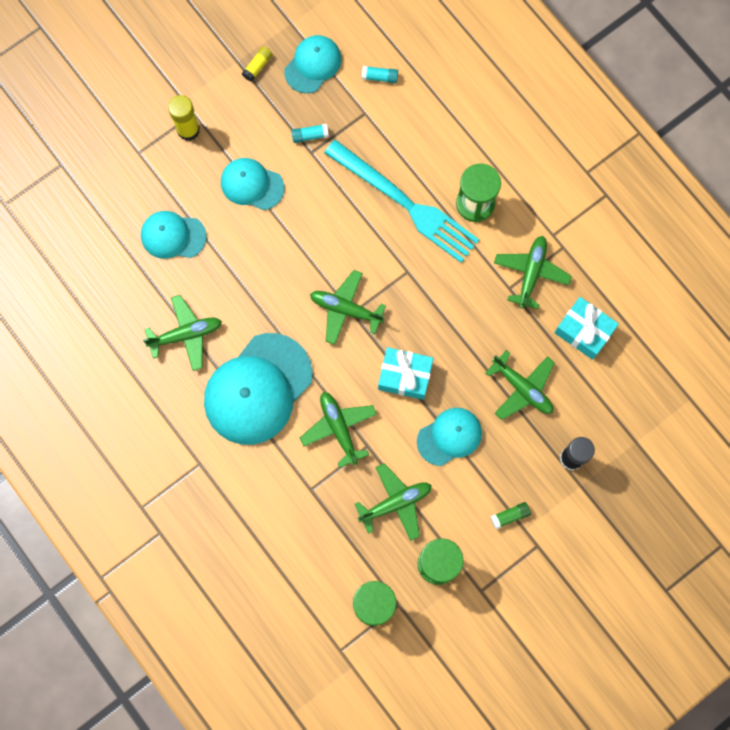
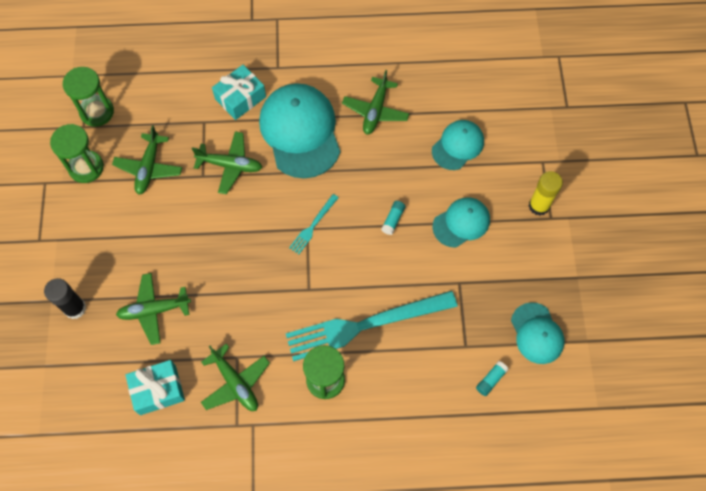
camera: 125 degrees right, 10 degrees down
yellow glue stick [242,46,273,82] -> none
turquoise glue stick [291,124,329,143] -> turquoise glue stick moved to [381,201,406,235]
green plane [310,270,386,345] -> turquoise fork [289,194,339,254]
turquoise gift [378,347,433,400] -> turquoise gift moved to [212,65,266,120]
turquoise cap [417,408,482,466] -> none
green glue stick [491,502,531,529] -> none

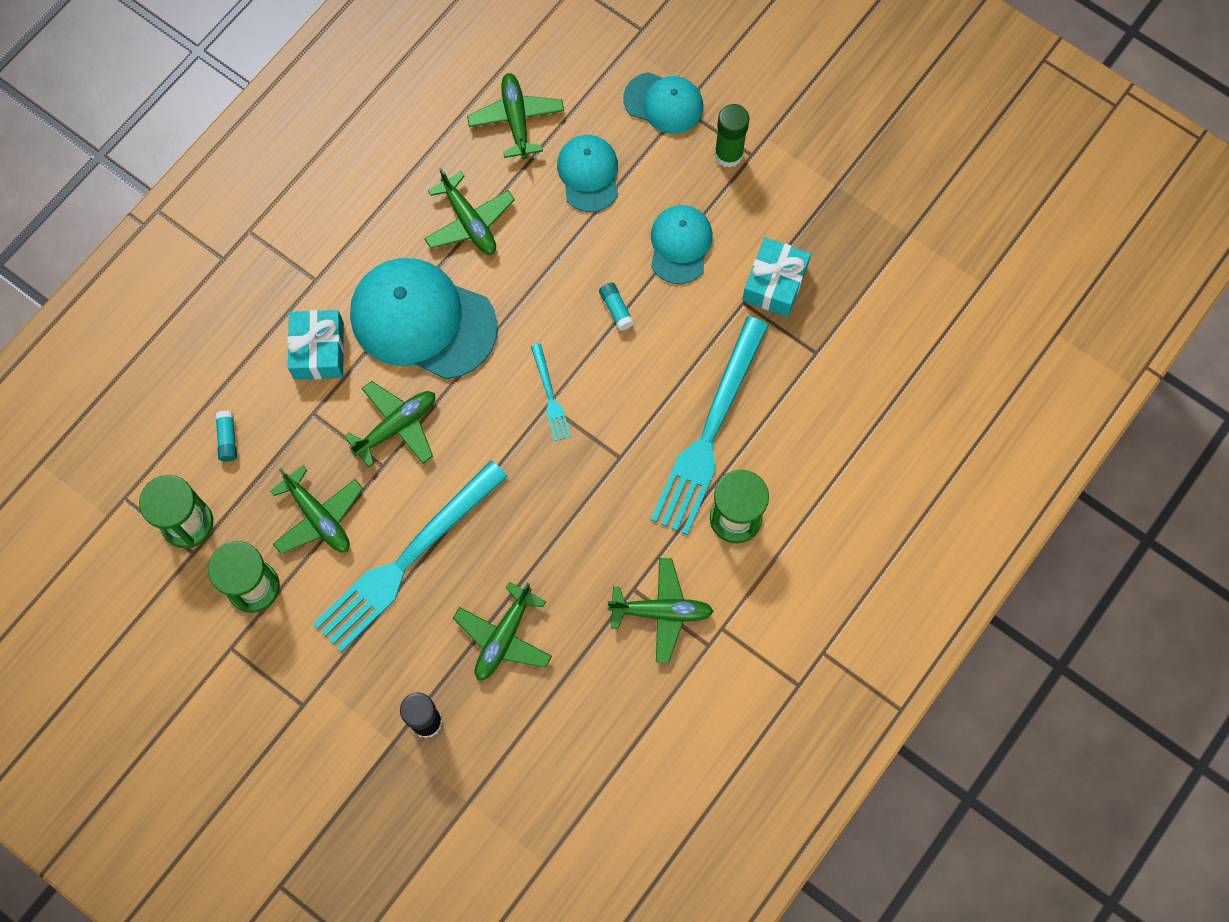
camera: 50 degrees left, 5 degrees up
turquoise gift [126,360,185,415] -> turquoise gift moved to [742,237,811,317]
turquoise glue stick [476,361,509,396] -> turquoise glue stick moved to [215,411,237,461]
turquoise cap [511,302,565,364] -> turquoise cap moved to [623,72,703,134]
yellow glue stick [529,171,563,216] -> green glue stick [714,104,749,168]
none -> turquoise fork [313,460,508,652]
none -> green plane [467,73,564,159]

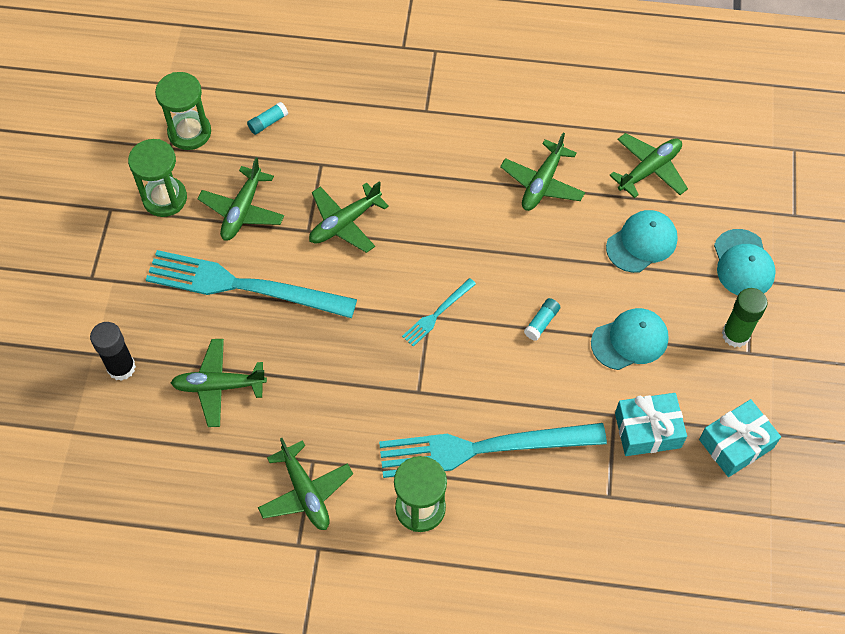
camera: 60 degrees right, 10 degrees down
turquoise gift [287,310,344,380] -> turquoise gift moved to [699,399,781,477]
green plane [344,381,435,467] -> green plane turned 120 degrees clockwise [309,181,389,253]
turquoise cap [350,258,498,380] -> none

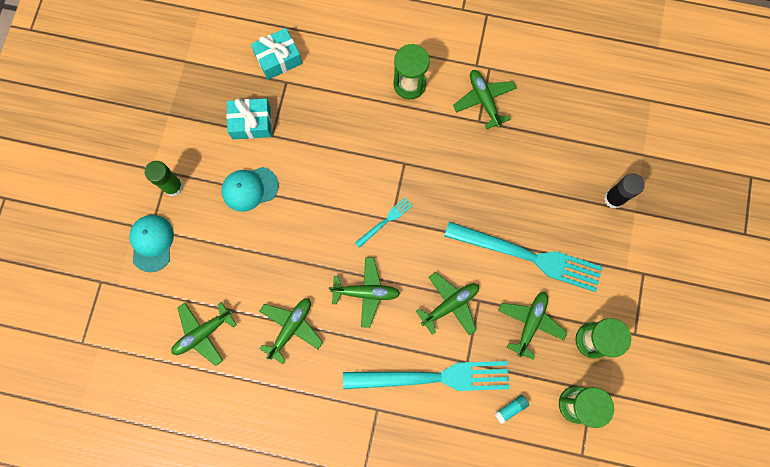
camera: 175 degrees left, 15 degrees up
green plane [171,339,267,427] -> green plane moved to [329,257,400,328]
turquoise fork [379,423,607,478] -> turquoise fork moved to [343,361,510,391]
turquoise glue stick [524,298,560,341] -> none
turquoise cap [606,210,678,273] -> none
turquoise gift [699,399,781,477] -> turquoise gift moved to [251,28,302,80]

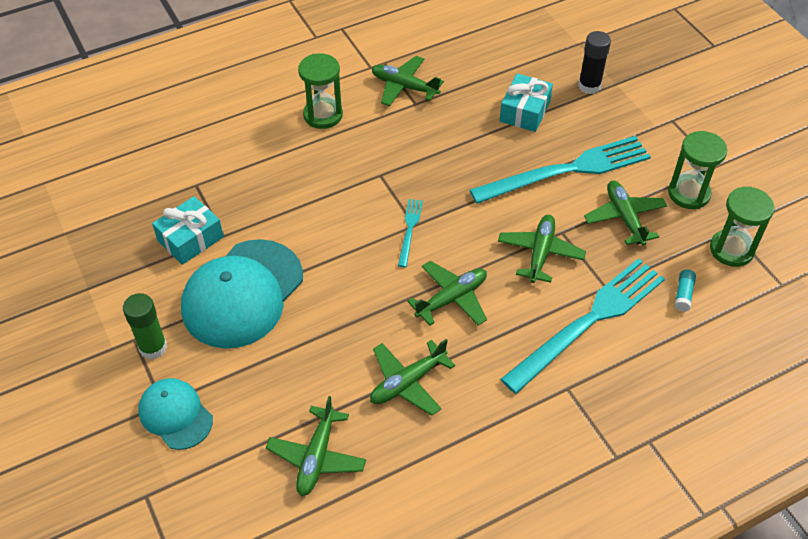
camera: 40 degrees left, 25 degrees down
turquoise cap [221,167,279,212] -> turquoise cap [181,239,303,349], size x1.78
turquoise gift [251,28,302,80] -> turquoise gift moved to [500,74,553,132]
green plane [259,298,323,364] -> green plane turned 120 degrees counterclockwise [370,339,455,416]

